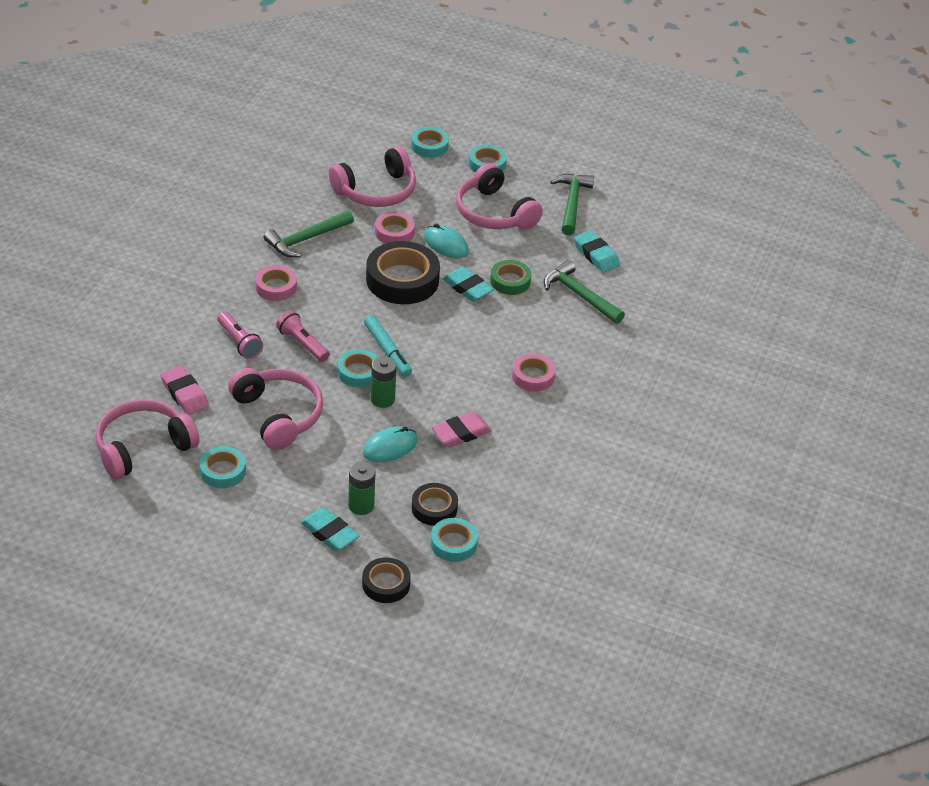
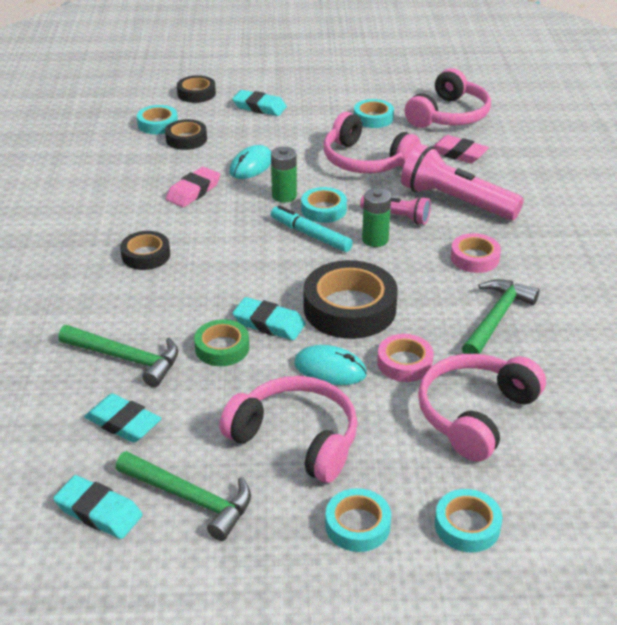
camera: 160 degrees right, 5 degrees down
pink flashlight [218,311,263,359] -> pink flashlight [401,144,524,220], size x1.77
green battery [348,462,375,515] -> green battery moved to [362,188,391,247]
pink tape [512,354,556,392] -> black tape [120,231,170,270]
green hammer [550,174,594,235] -> green hammer turned 45 degrees counterclockwise [116,451,251,541]
none -> turquoise eraser [53,475,143,539]

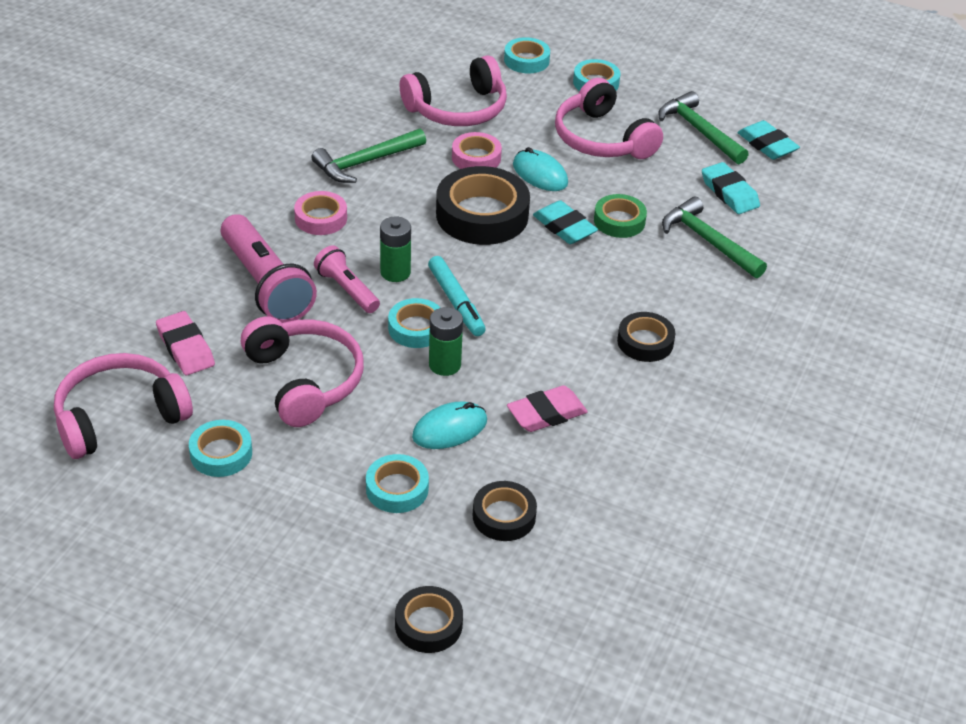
camera: 155 degrees left, 5 degrees up
turquoise tape [137,105,178,134] -> turquoise tape moved to [366,454,429,513]
turquoise eraser [232,90,287,116] -> none

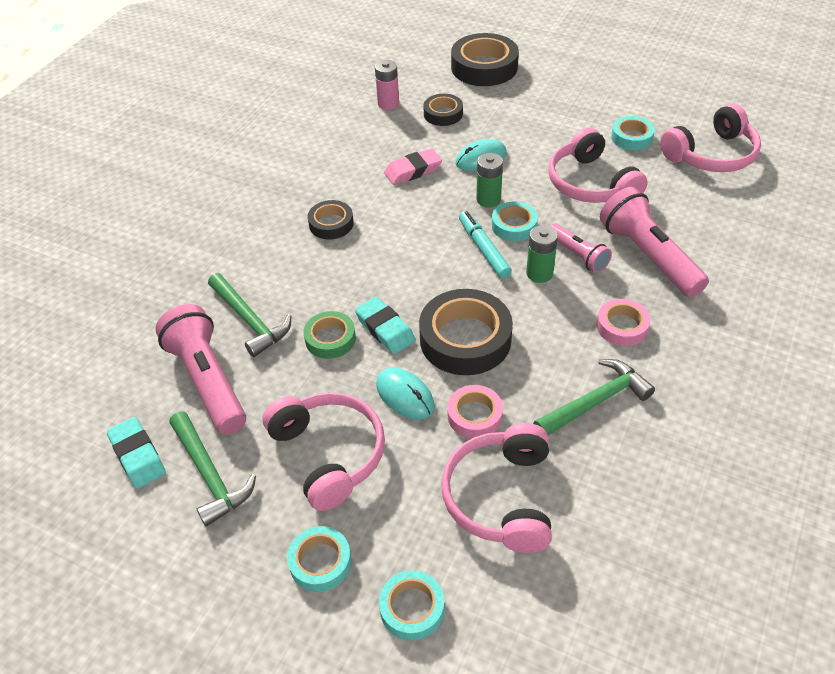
camera: 175 degrees left, 5 degrees up
pink eraser [156,311,215,375] -> none
turquoise tape [366,454,429,513] -> none
black tape [395,586,463,653] -> black tape [451,33,519,86], size x1.80
pink headphones [400,55,507,126] -> pink headphones turned 60 degrees counterclockwise [441,423,552,553]
turquoise eraser [702,162,760,214] -> pink flashlight [155,304,246,434]
none -> pink battery [375,60,399,110]

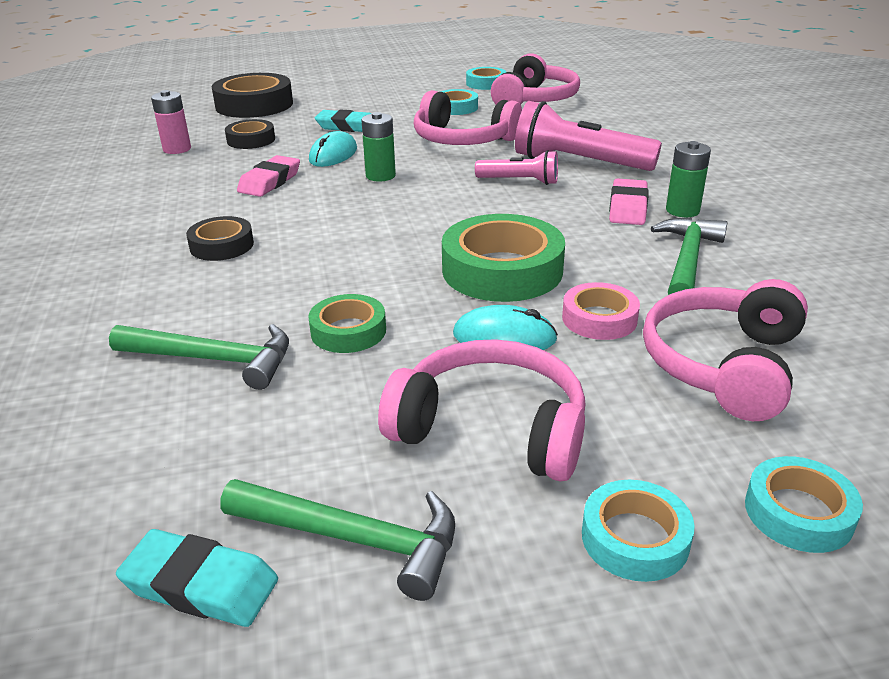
camera: 40 degrees left, 15 degrees down
pink flashlight [155,304,246,434] -> none
turquoise eraser [355,297,416,354] -> turquoise eraser moved to [315,109,371,132]
black tape [419,289,513,375] -> green tape [442,214,565,302]
pink headphones [441,423,552,553] -> pink headphones turned 60 degrees clockwise [643,279,808,421]
turquoise marker [459,211,512,279] -> none
turquoise tape [492,202,538,241] -> turquoise tape moved to [466,67,506,90]
green battery [526,225,558,283] -> green battery moved to [666,141,711,217]
pink tape [597,299,650,346] -> pink eraser [609,179,649,225]

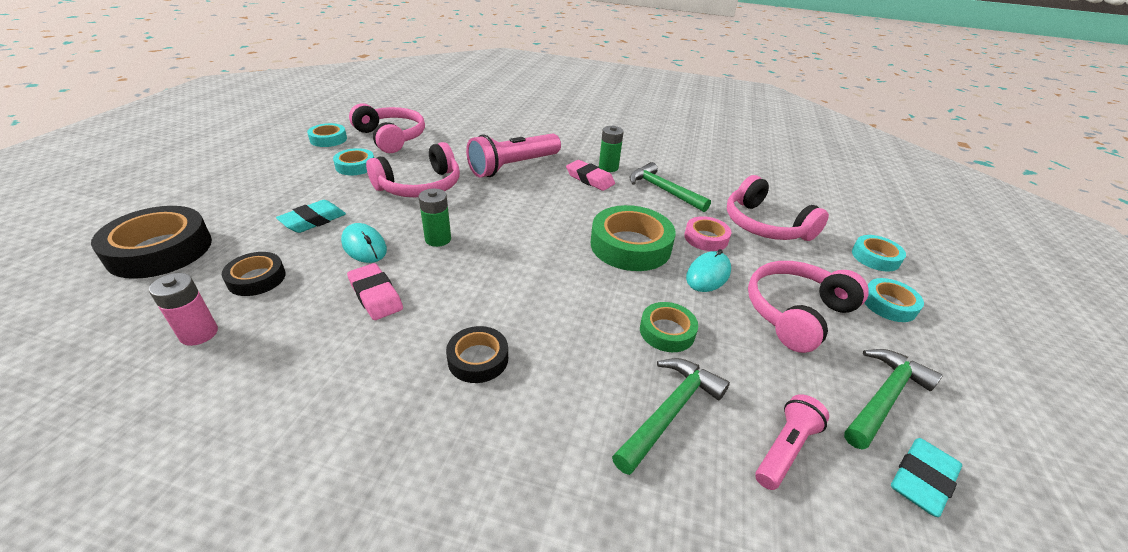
camera: 65 degrees left, 5 degrees up
pink flashlight [475,150,558,185] -> pink flashlight moved to [755,394,829,490]

